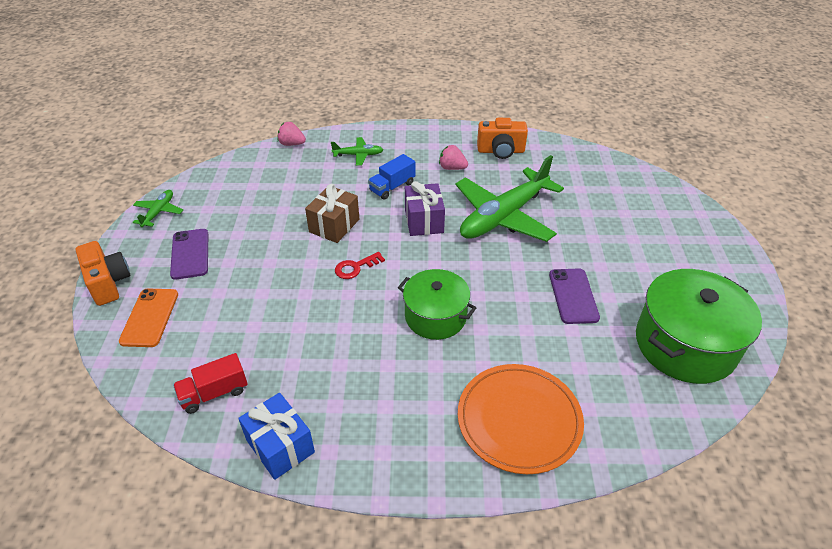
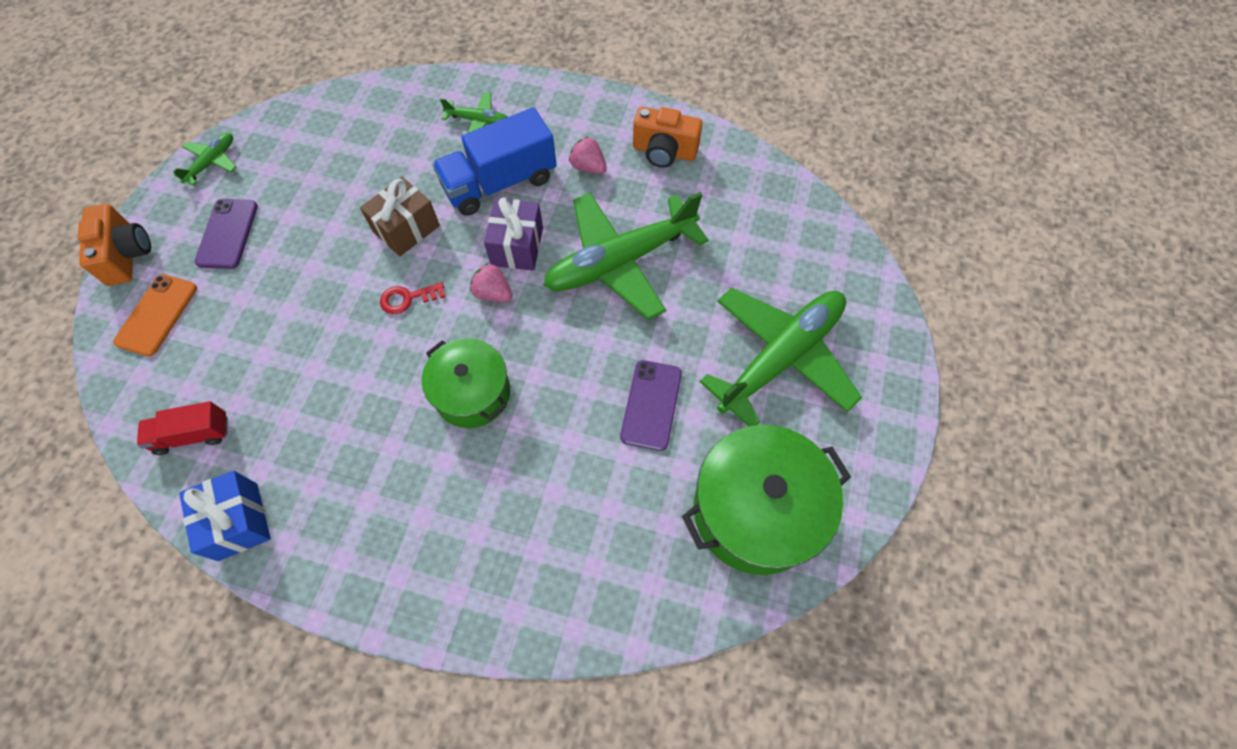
camera: 15 degrees right, 20 degrees up
pink strawberry [277,122,306,146] -> pink strawberry moved to [470,263,512,302]
blue truck [368,154,416,200] -> blue truck [432,107,557,216], size x1.77
orange plate [458,364,584,474] -> none
none -> green plane [700,288,862,426]

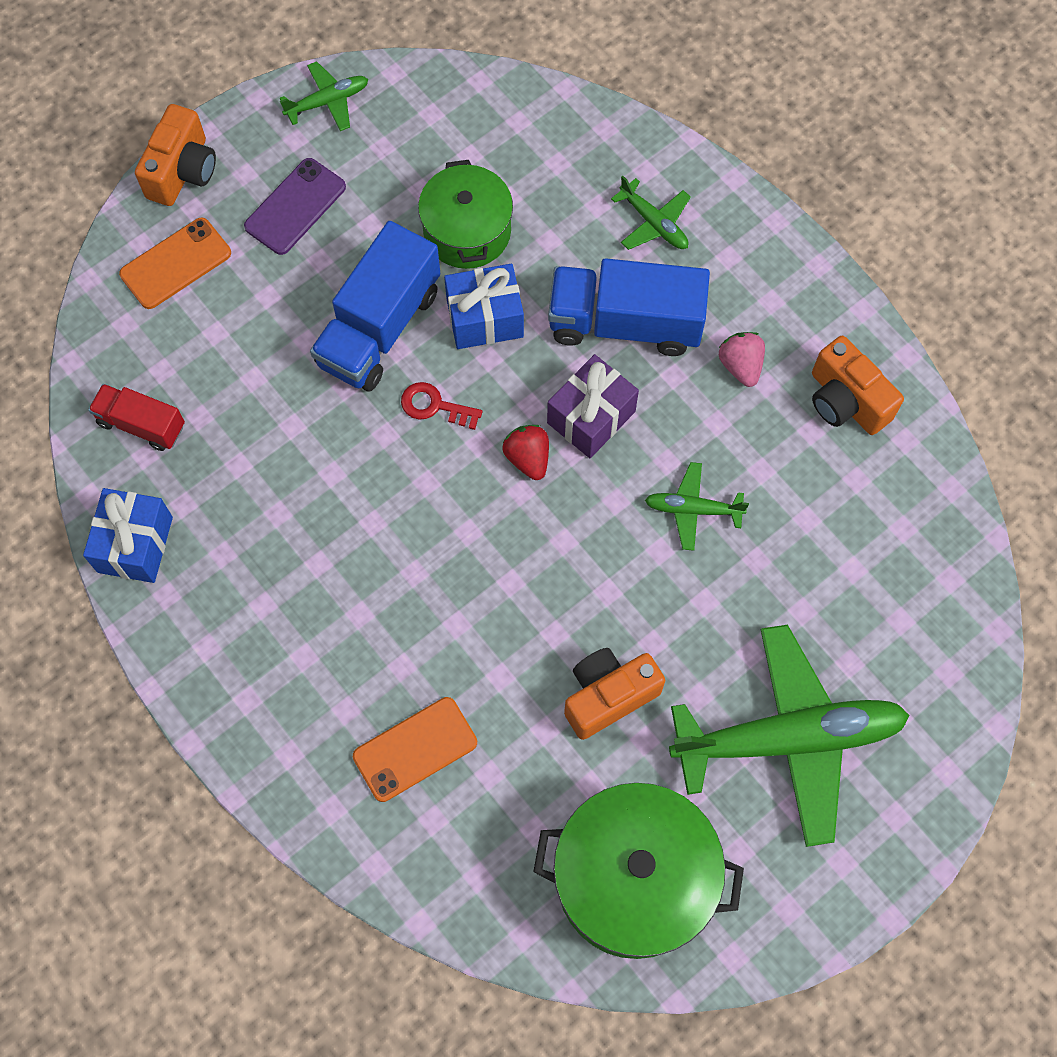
camera: 35 degrees right, 5 degrees up
brown gift [360,177,440,256] -> blue gift [444,264,524,349]
green pot [422,338,510,428] -> green pot moved to [418,160,513,269]
pink strawberry [470,263,512,302] -> red strawberry [502,425,549,480]
green plane [544,192,709,320] -> green plane [645,462,749,551], size x0.44
purple phone [620,360,682,451] -> orange camera [564,648,665,740]
none -> blue truck [310,221,440,392]
none -> orange phone [353,697,477,802]

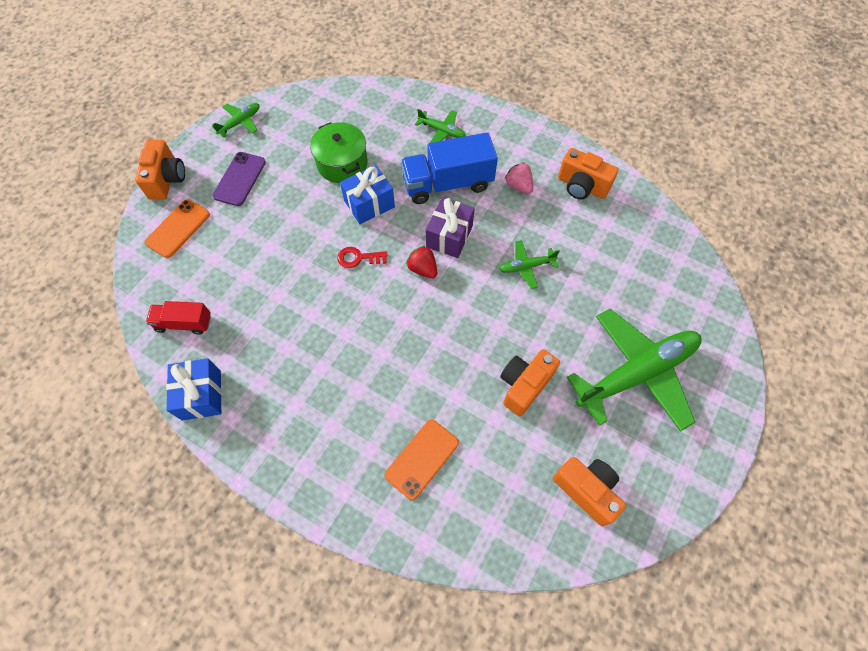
camera: 20 degrees left, 5 degrees down
blue truck [310,221,440,392] -> none
green pot [533,783,744,959] -> orange camera [553,457,626,526]

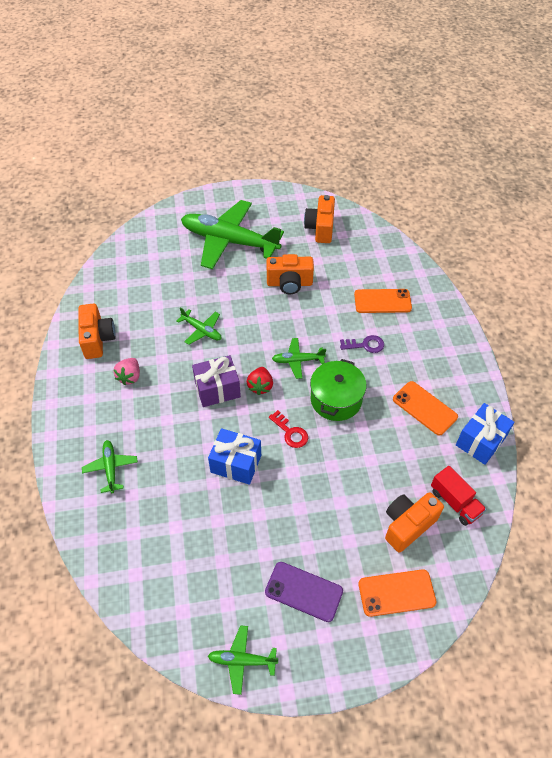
camera: 130 degrees left, 10 degrees down
orange camera [135,140,185,200] -> orange camera moved to [385,492,444,553]
purple phone [212,152,266,206] -> purple phone turned 45 degrees clockwise [265,562,343,622]
green pot [310,122,368,183] -> green pot moved to [310,359,366,421]
blue truck [401,132,498,204] -> none
none -> green plane [272,338,326,379]
none -> purple key [340,335,384,353]
none -> orange phone [393,381,458,436]

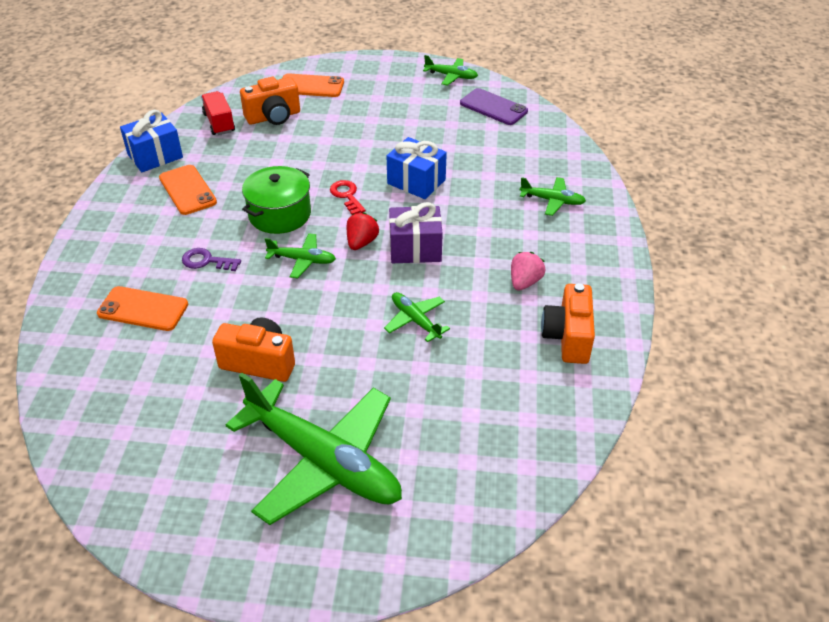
camera: 165 degrees left, 10 degrees down
green plane [82,440,138,493] -> green plane turned 75 degrees counterclockwise [520,177,586,216]
purple phone [265,562,343,622] -> purple phone moved to [460,88,528,125]
orange camera [304,195,335,243] -> none

